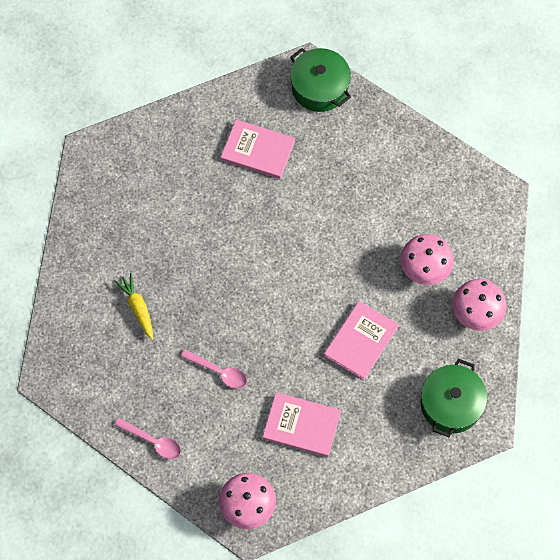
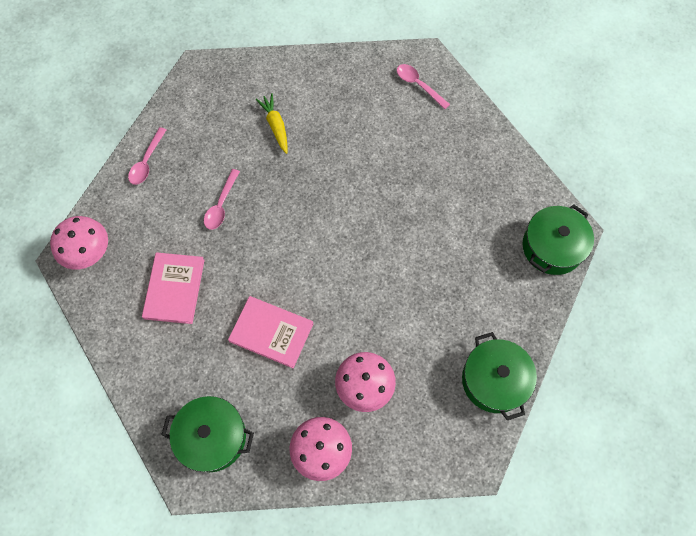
camera: 80 degrees right, 0 degrees up
yellow carrot [114,273,153,340] -> yellow carrot turned 75 degrees counterclockwise [256,93,288,154]
pink book [221,119,295,179] -> none
none -> pink spoon [397,64,450,109]
none -> green pot [462,332,537,420]

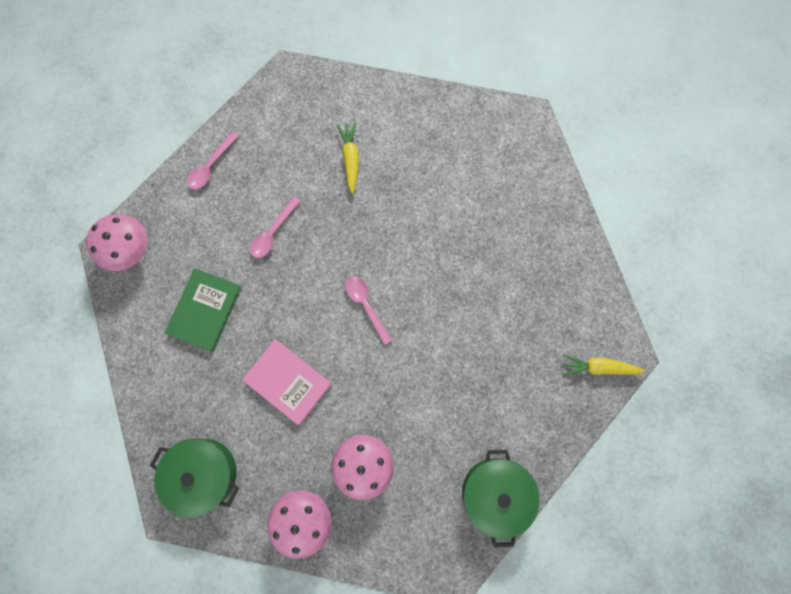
camera: 15 degrees right, 10 degrees up
pink book [142,252,205,324] -> green book [165,268,242,352]
pink spoon [397,64,450,109] -> pink spoon moved to [345,276,392,345]
green pot [523,204,594,275] -> yellow carrot [563,355,645,376]

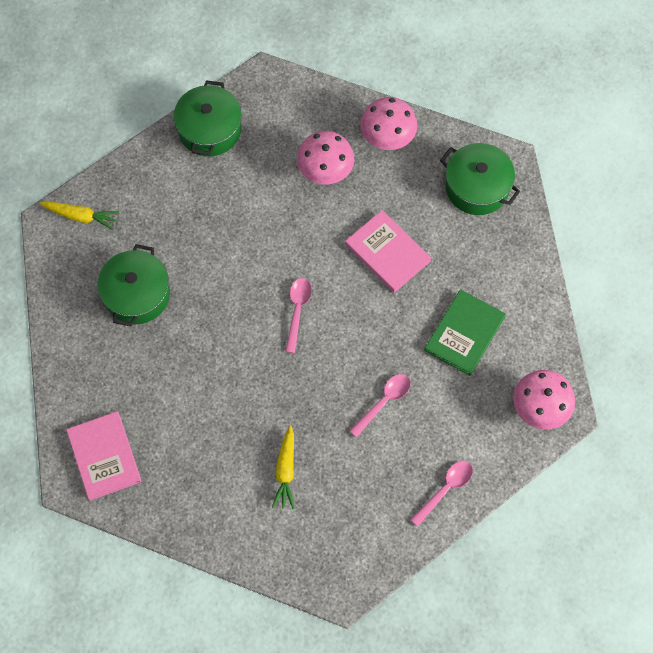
camera: 170 degrees left, 10 degrees down
pink spoon [345,276,392,345] -> pink spoon turned 150 degrees counterclockwise [285,278,312,353]
none -> pink book [66,411,142,501]
none -> green pot [97,244,170,326]

